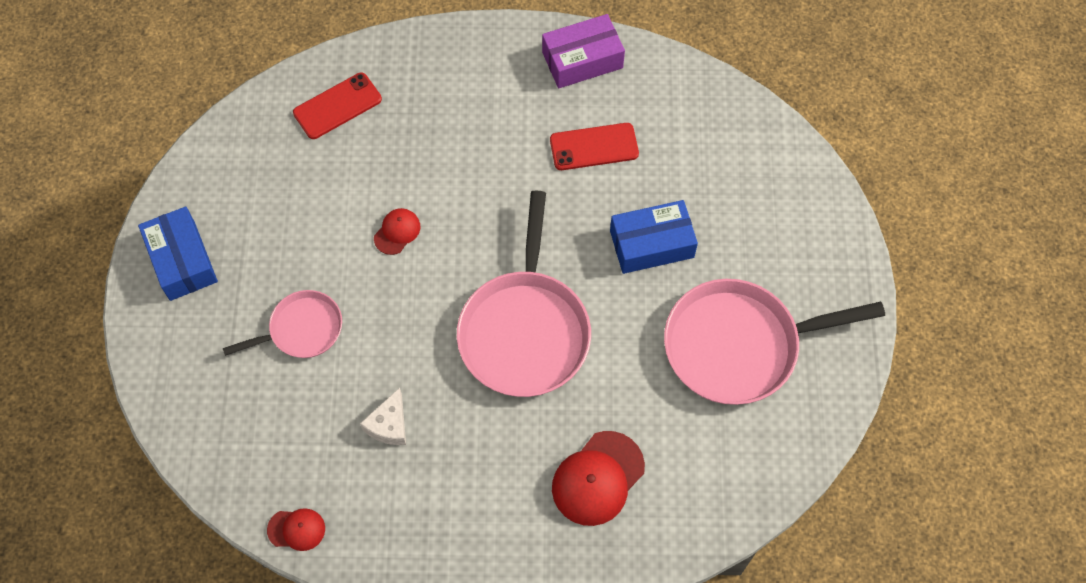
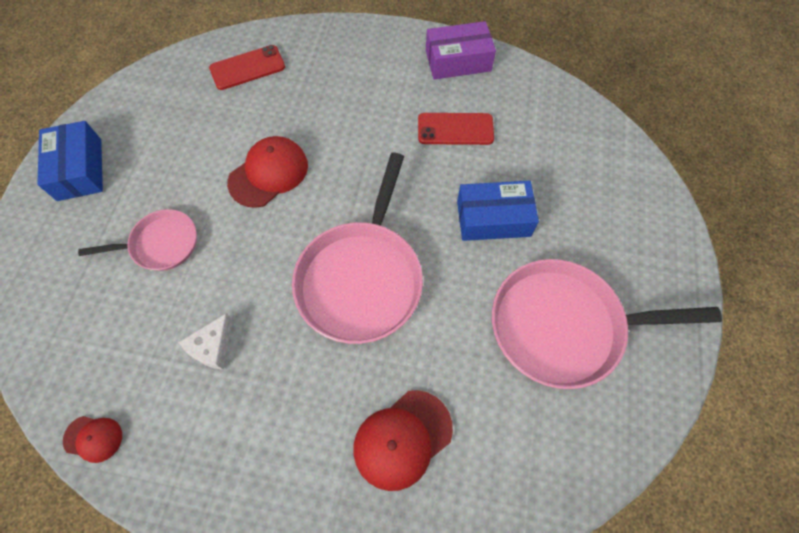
camera: 10 degrees right, 0 degrees up
red cap [374,208,420,255] -> red cap [227,136,308,208], size x1.82

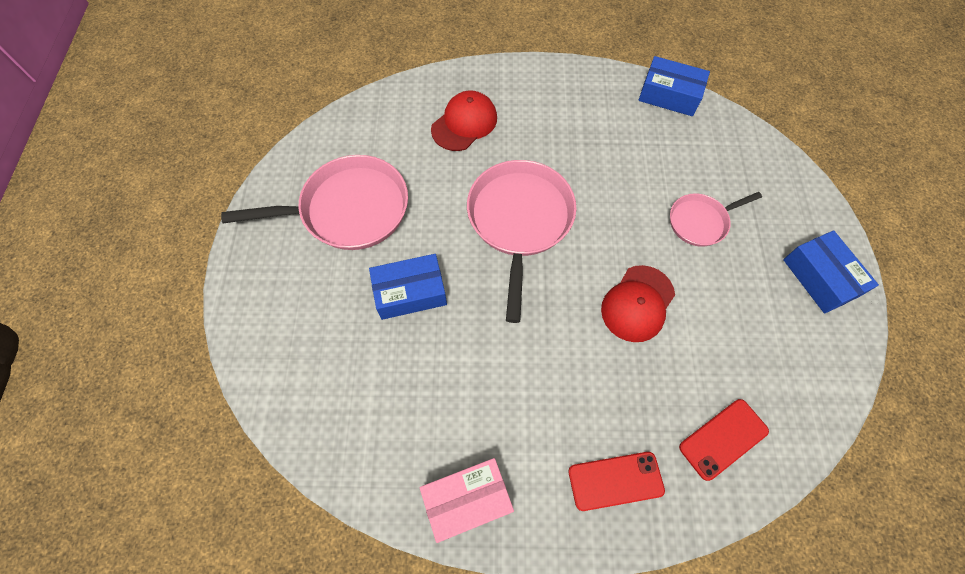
camera: 170 degrees right, 0 degrees up
red cap [63,416,122,463] -> blue box [638,56,710,116]
white cheese [179,313,233,370] -> none
red phone [418,113,494,145] -> red phone moved to [568,452,665,511]
purple box [426,21,496,79] -> pink box [420,458,514,543]

